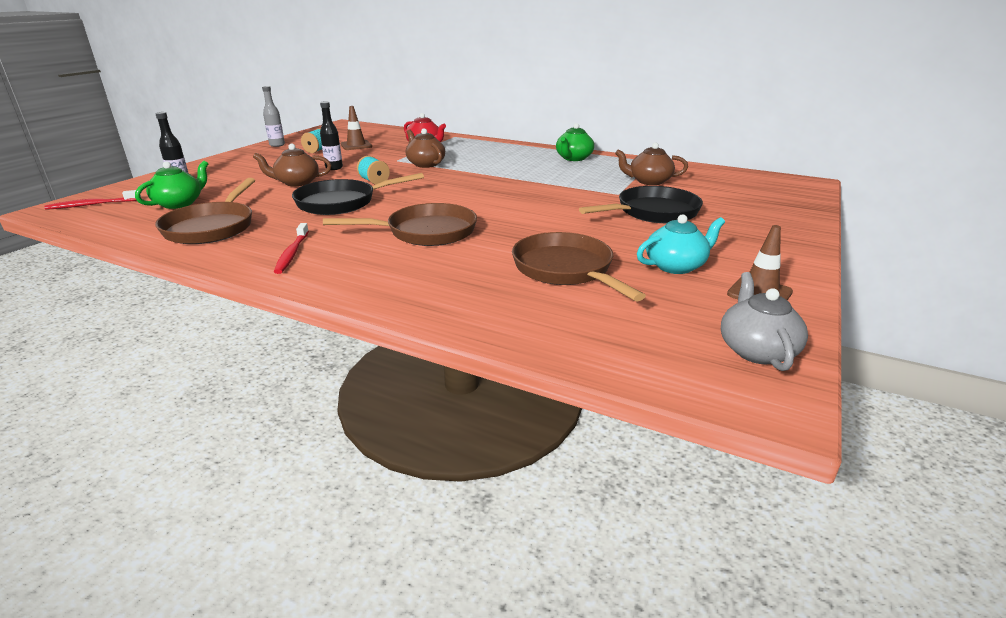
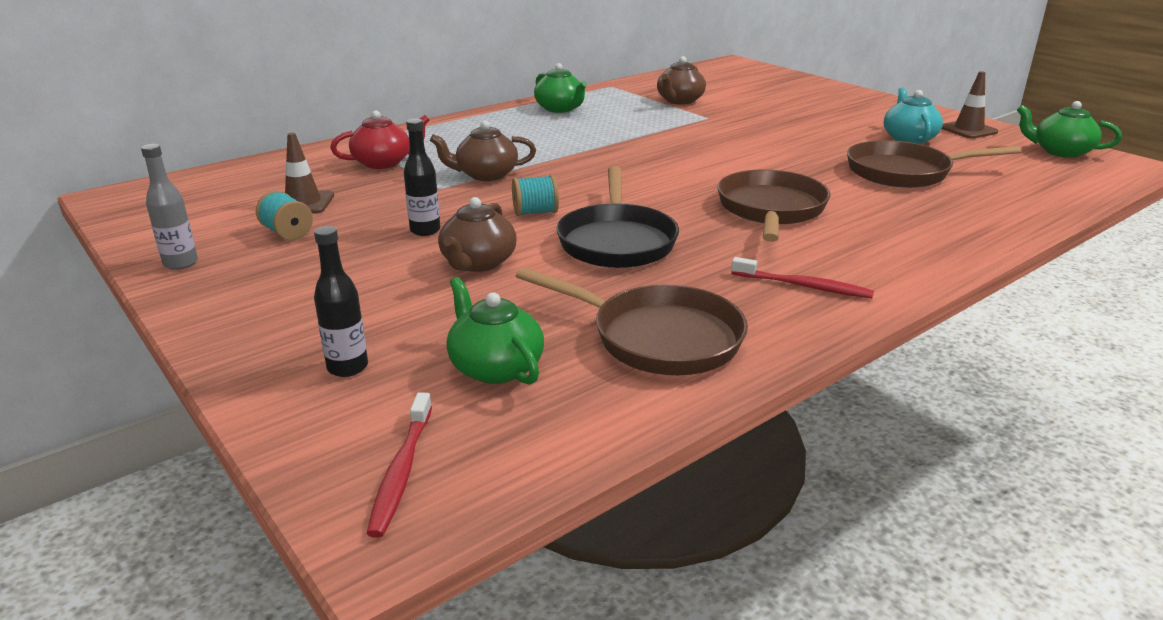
camera: 65 degrees left, 0 degrees up
black pan [579,186,703,223] -> none
grey teapot [721,272,808,371] -> green teapot [1017,101,1122,158]

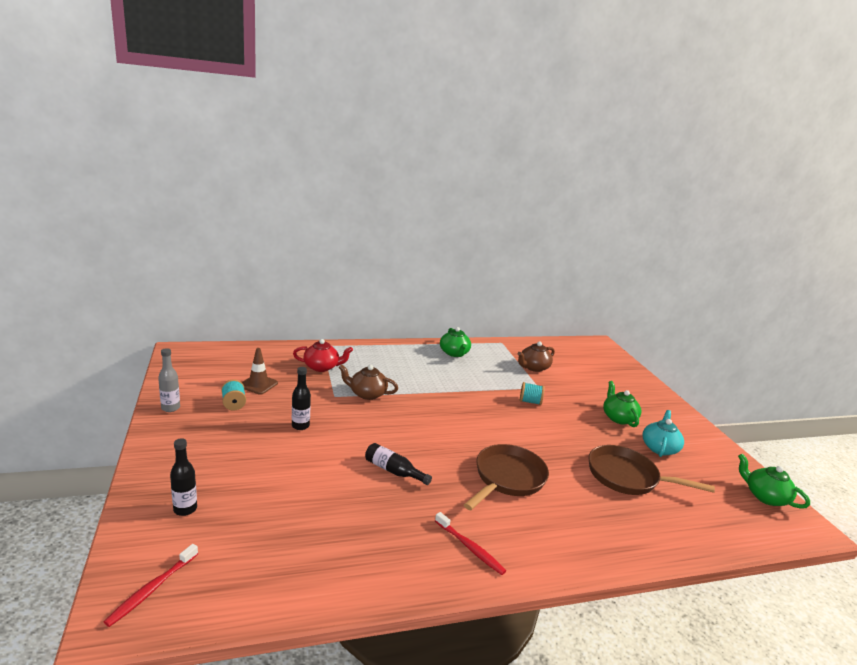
camera: 20 degrees right, 5 degrees down
brown teapot [438,197,517,272] -> none
green teapot [446,277,544,385] -> green teapot moved to [603,381,641,427]
turquoise spool [512,175,559,216] -> turquoise spool moved to [520,382,545,405]
brown pan [516,267,748,375] -> none
black pan [556,166,679,268] -> black bottle [365,443,432,485]
brown traffic cone [942,71,998,139] -> none

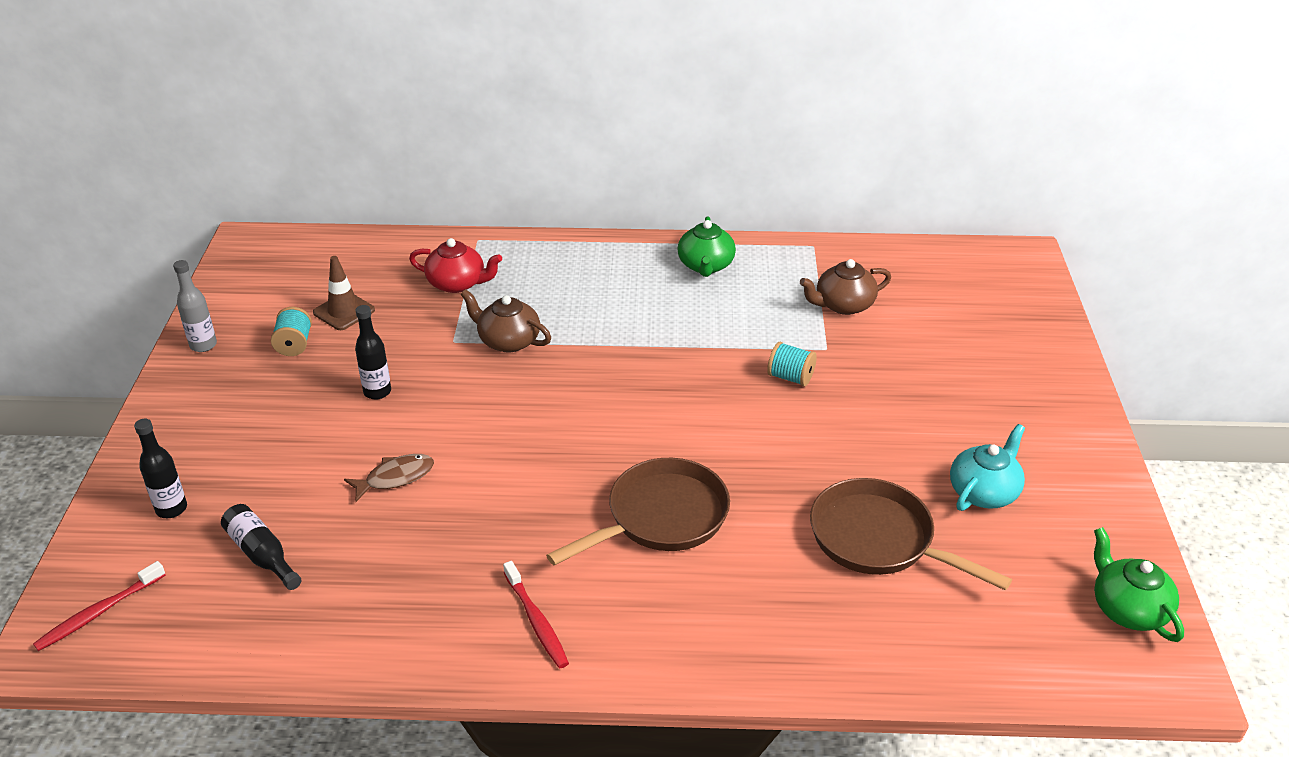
camera: 20 degrees right, 15 degrees up
black bottle [365,443,432,485] -> black bottle moved to [221,504,302,590]
green teapot [603,381,641,427] -> none
none -> brown fish [344,454,434,502]

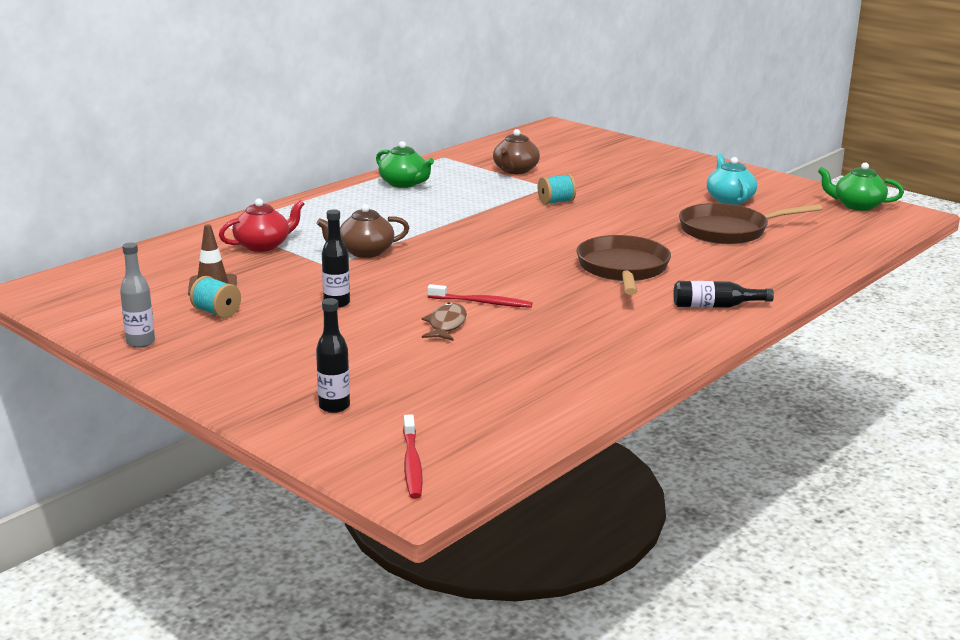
camera: 50 degrees left, 15 degrees down
black bottle [221,504,302,590] -> black bottle moved to [673,281,774,308]
red toothbrush [503,561,569,668] -> red toothbrush moved to [427,284,532,308]

